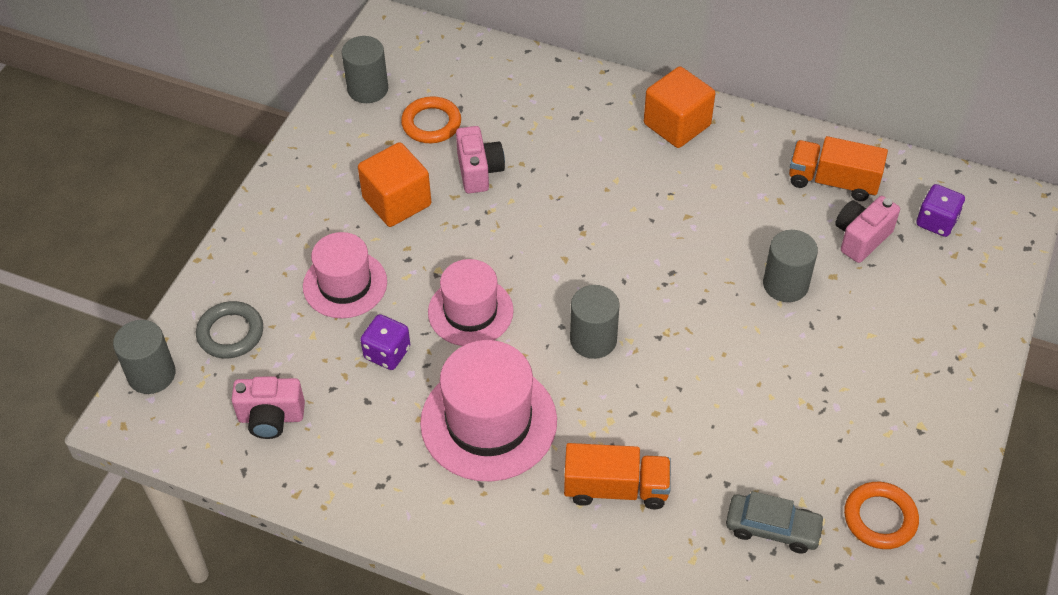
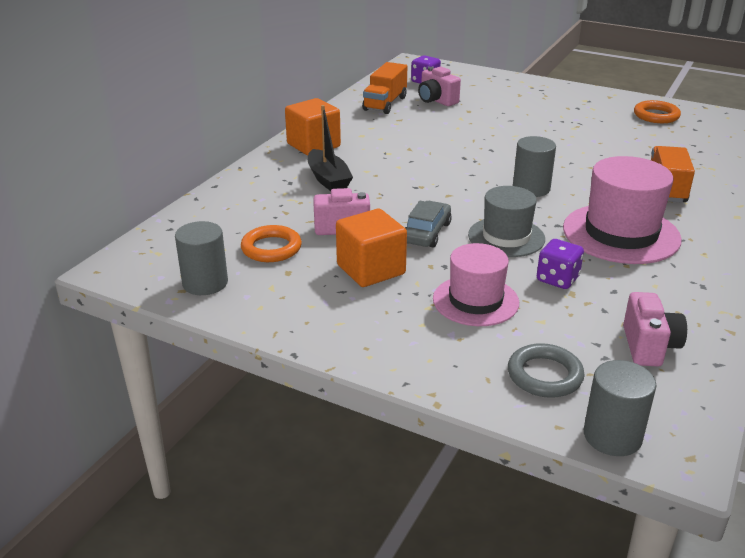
camera: 85 degrees left, 20 degrees down
pink hat [428,259,514,346] -> grey hat [468,186,545,257]
grey car [726,491,825,554] -> grey car moved to [405,201,452,248]
grey cylinder [763,230,818,302] -> none
none -> black boat [308,105,353,191]

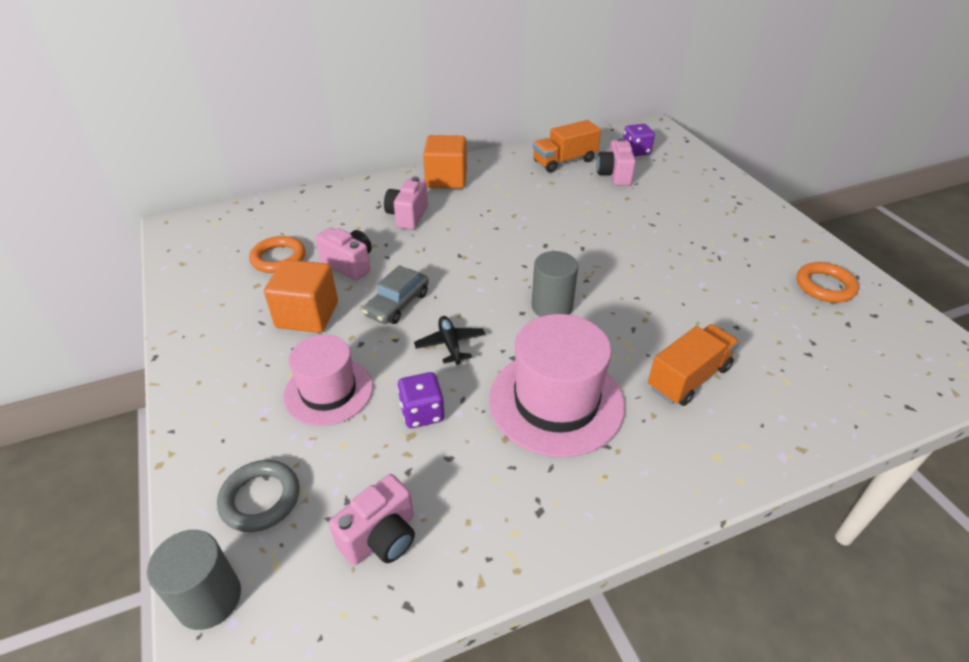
camera: 40 degrees right, 10 degrees up
grey cylinder [175,221,228,295] -> none
black boat [308,105,353,191] -> pink camera [384,177,428,230]
grey car [405,201,452,248] -> grey car turned 150 degrees clockwise [363,265,429,324]
grey hat [468,186,545,257] -> black plane [414,316,485,365]

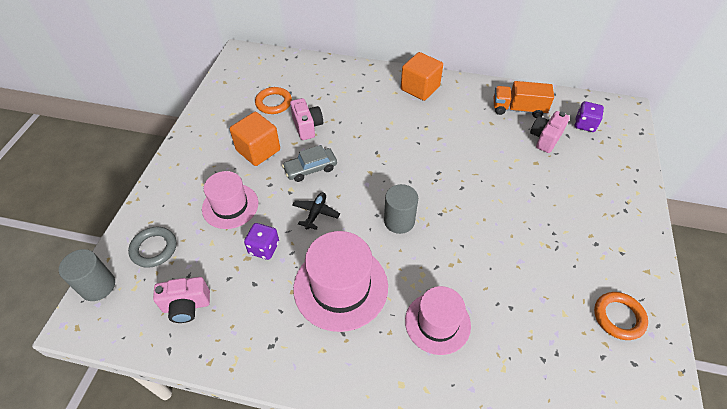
camera: 35 degrees right, 10 degrees up
pink camera [384,177,428,230] -> none
orange truck [648,324,739,406] -> pink hat [405,286,471,355]

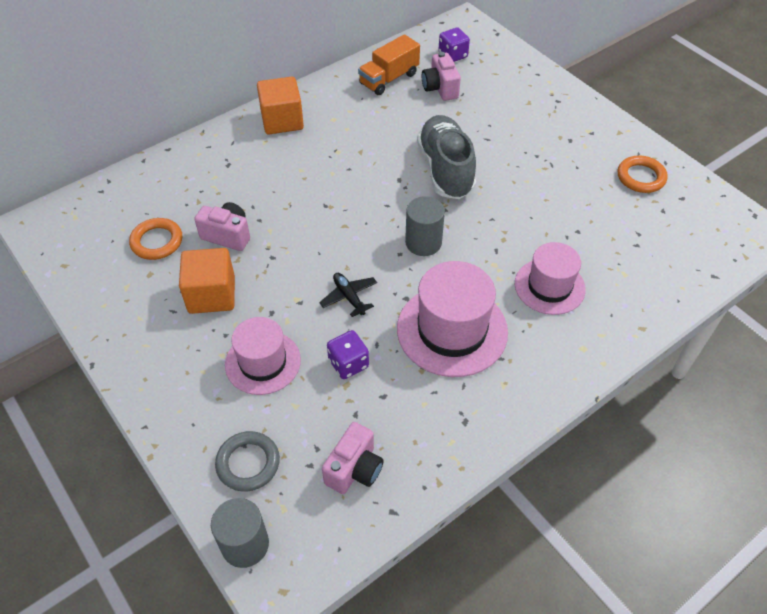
camera: 50 degrees left, 0 degrees up
grey car [282,145,337,182] -> none
none -> grey shoe [417,115,476,199]

